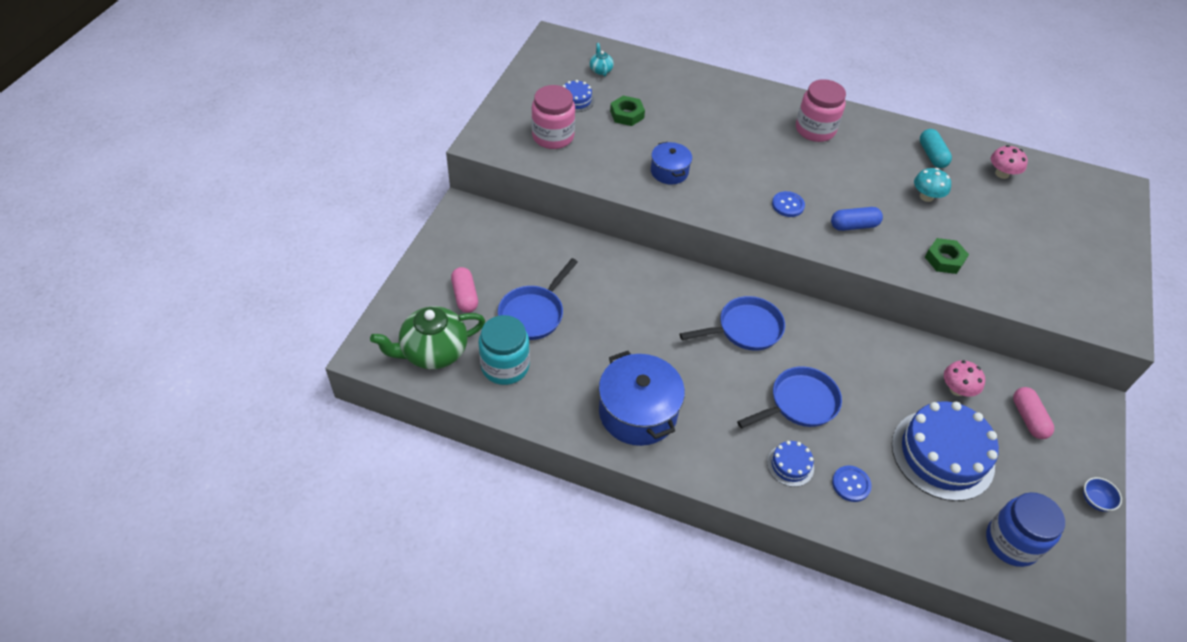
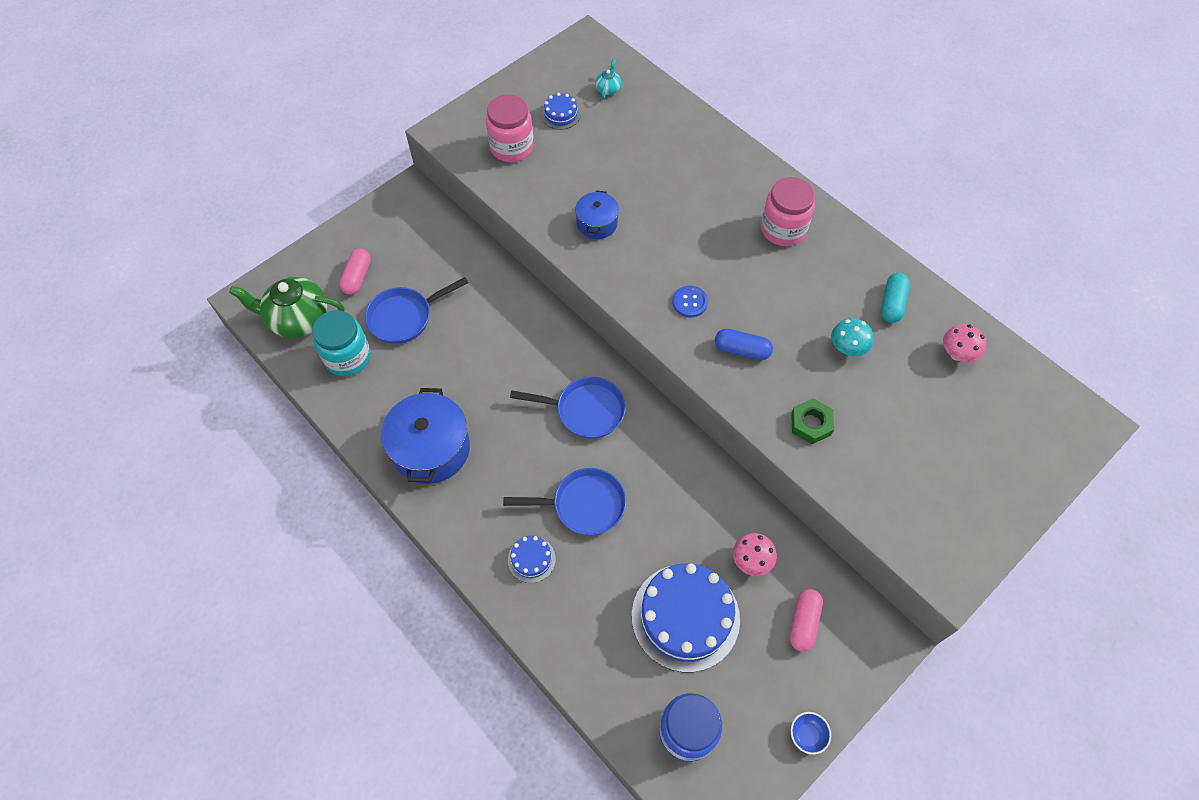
camera: 30 degrees right, 10 degrees up
green nut [610,96,645,126] -> none
blue button [832,465,872,502] -> none

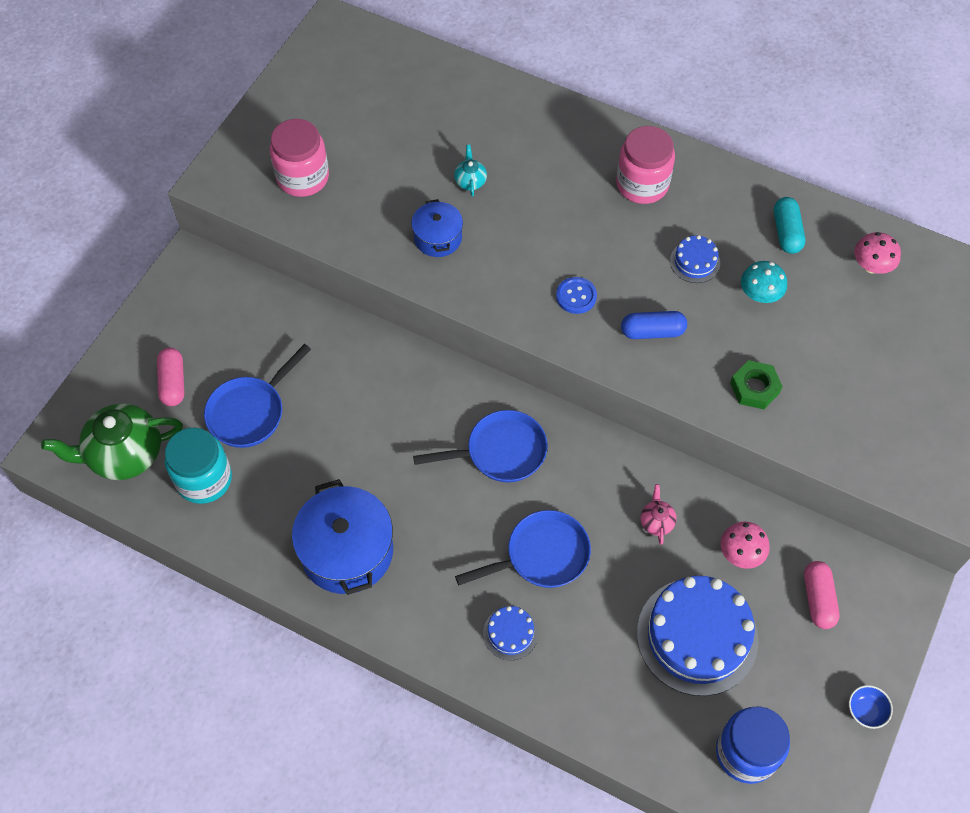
camera: 20 degrees left, 0 degrees up
blue cake [541,93,581,130] -> blue cake moved to [670,235,720,283]
turquoise teapot [595,59,621,98] -> turquoise teapot moved to [454,145,487,196]
none -> pink teapot [641,484,677,545]

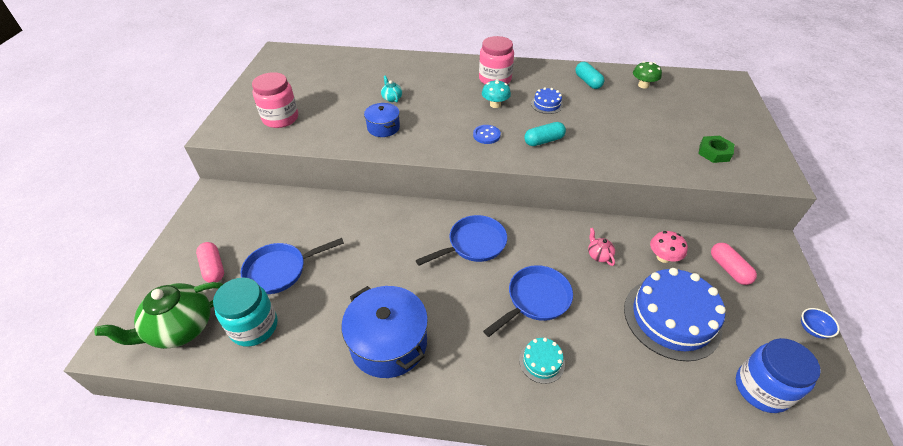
camera: 20 degrees left, 15 degrees down
blue pan [204,344,311,448] -> blue pan turned 45 degrees clockwise [241,238,344,294]
blue cake [483,606,538,660] -> turquoise cake [519,338,565,384]
blue capsule [621,311,687,339] -> turquoise capsule [524,122,566,146]
green nut [730,360,783,409] -> green nut moved to [698,136,734,163]
turquoise mushroom [741,261,787,303] -> turquoise mushroom moved to [482,80,511,108]
pink mushroom [854,232,901,274] -> green mushroom [633,61,662,88]

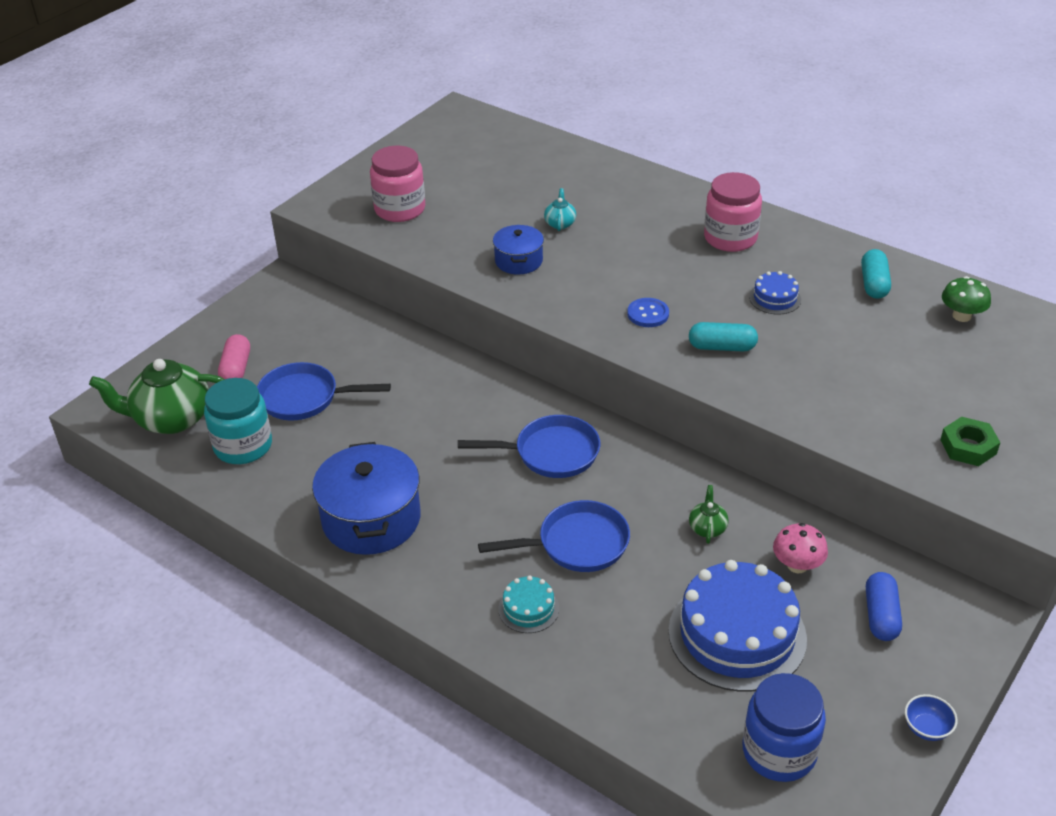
camera: 30 degrees right, 5 degrees down
turquoise mushroom [482,80,511,108] -> none
pink teapot [588,228,615,266] -> green teapot [689,485,729,544]
pink capsule [711,243,757,285] -> blue capsule [866,572,902,641]

